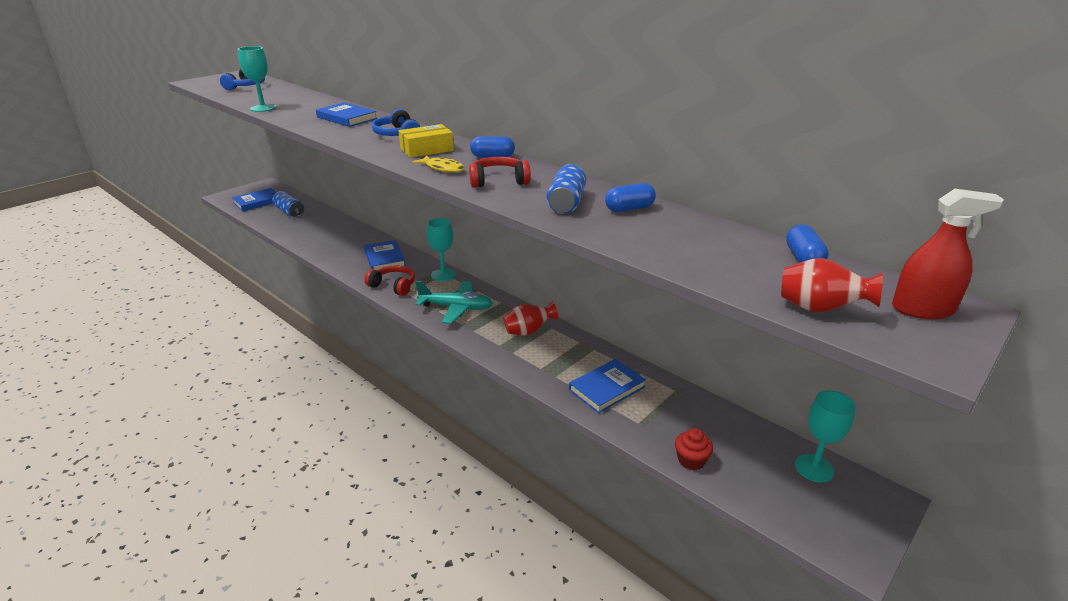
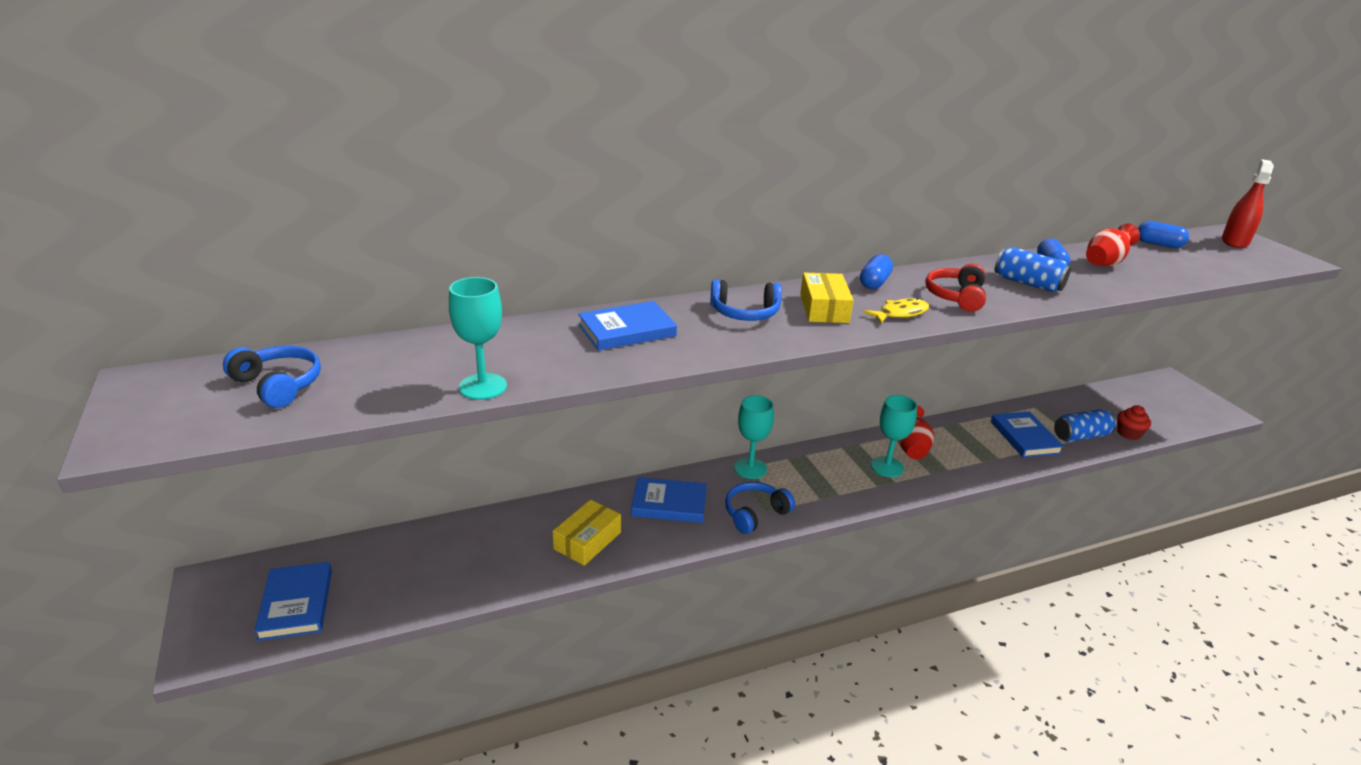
camera: 65 degrees left, 0 degrees up
blue can [272,191,304,217] -> blue can moved to [1054,409,1117,442]
red headphones [364,265,415,296] -> blue headphones [725,482,795,534]
turquoise plane [415,281,493,324] -> none
red vase [781,258,883,312] -> red vase moved to [1086,223,1140,266]
turquoise goblet [795,390,856,483] -> turquoise goblet moved to [871,395,917,477]
none -> yellow box [553,499,621,566]

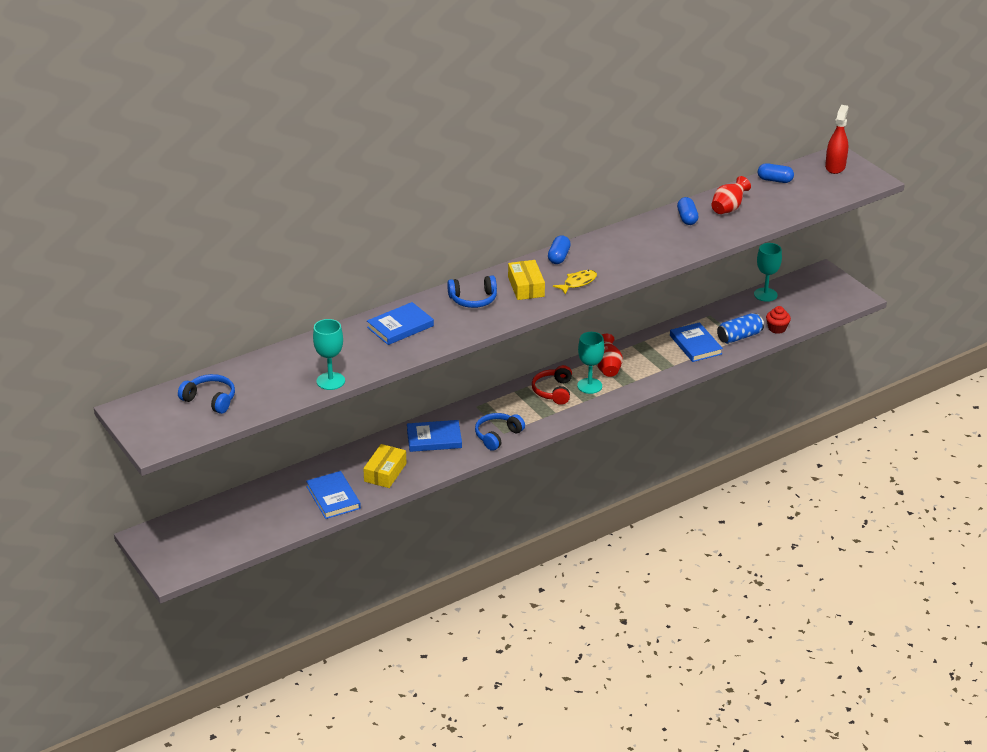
camera: 10 degrees left, 5 degrees up
blue book [254,562,332,641] -> blue book moved to [306,471,361,519]
turquoise goblet [734,395,774,479] -> turquoise goblet moved to [754,243,782,302]
red headphones [925,264,986,312] -> red headphones moved to [532,365,572,405]
blue can [995,247,1071,293] -> none

